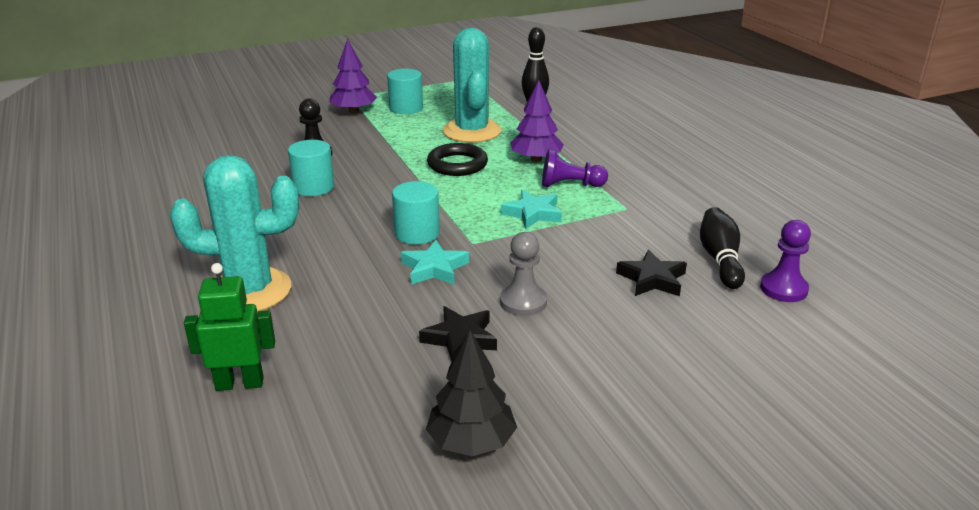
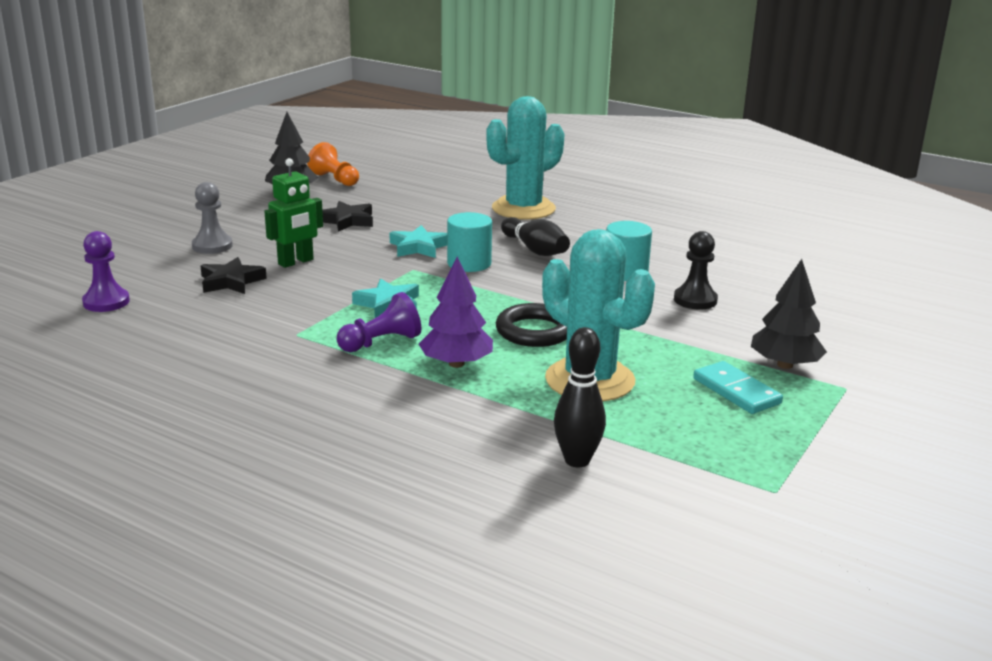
camera: 145 degrees right, 5 degrees down
green robot [184,263,275,391] -> green robot moved to [264,158,323,268]
purple tree [330,39,377,113] -> black tree [751,259,827,369]
turquoise cylinder [387,69,423,114] -> turquoise domino [693,361,783,414]
grey pawn [500,232,547,316] -> grey pawn moved to [192,182,233,254]
black bowling pin [700,207,745,289] -> black bowling pin moved to [501,217,570,256]
none -> orange pawn [307,142,359,186]

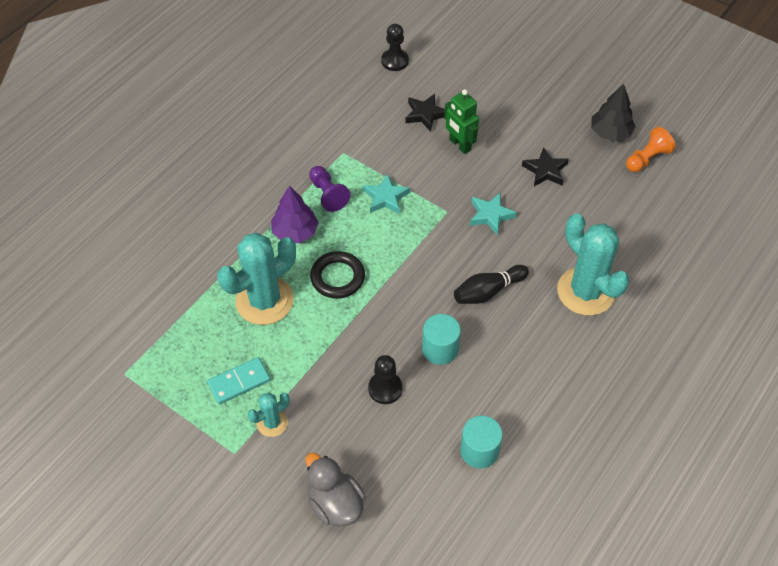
camera: 95 degrees right, 30 degrees up
purple pawn [82,231,130,312] -> black pawn [381,24,409,71]
grey pawn [192,182,233,254] -> none
turquoise cylinder [447,212,492,272] -> turquoise cylinder moved to [460,416,503,469]
black bowling pin [554,327,606,467] -> none
black tree [751,259,827,369] -> turquoise cactus [248,392,289,437]
none -> grey duck [305,453,366,526]

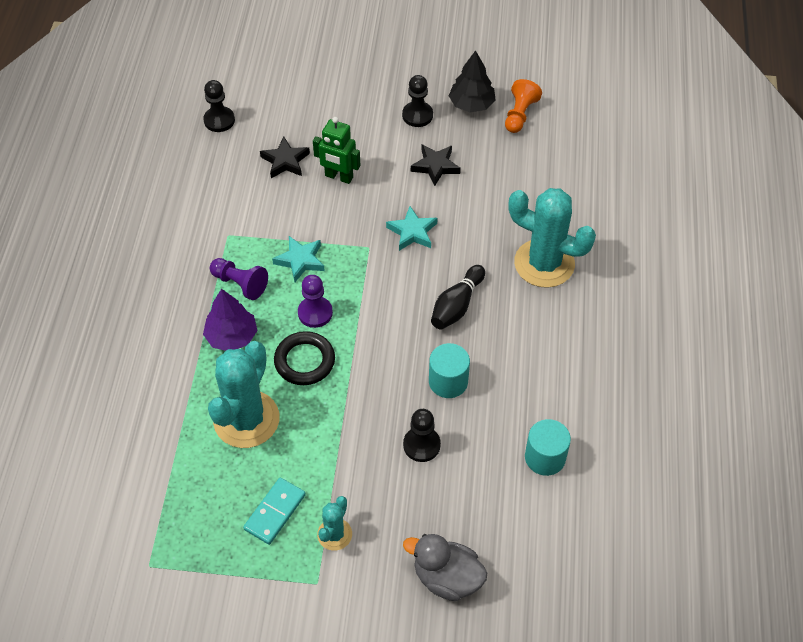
camera: 30 degrees left, 0 degrees up
none -> purple pawn [298,275,333,328]
none -> black pawn [402,75,433,127]

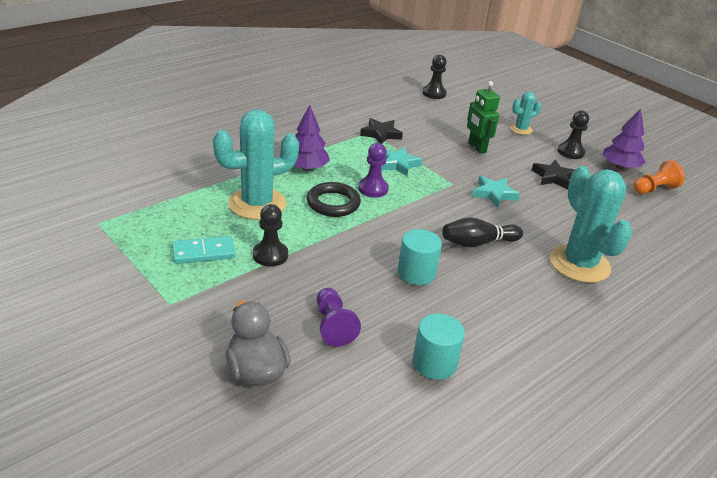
camera: 40 degrees right, 20 degrees down
purple pawn [210,258,268,300] -> purple pawn moved to [317,288,361,347]
black star [260,137,310,178] -> black star moved to [360,118,403,144]
turquoise cactus [317,496,352,550] -> turquoise cactus moved to [510,92,541,135]
black pawn [403,409,441,462] -> black pawn moved to [253,204,288,267]
black tree [449,50,496,112] -> purple tree [603,108,646,170]

